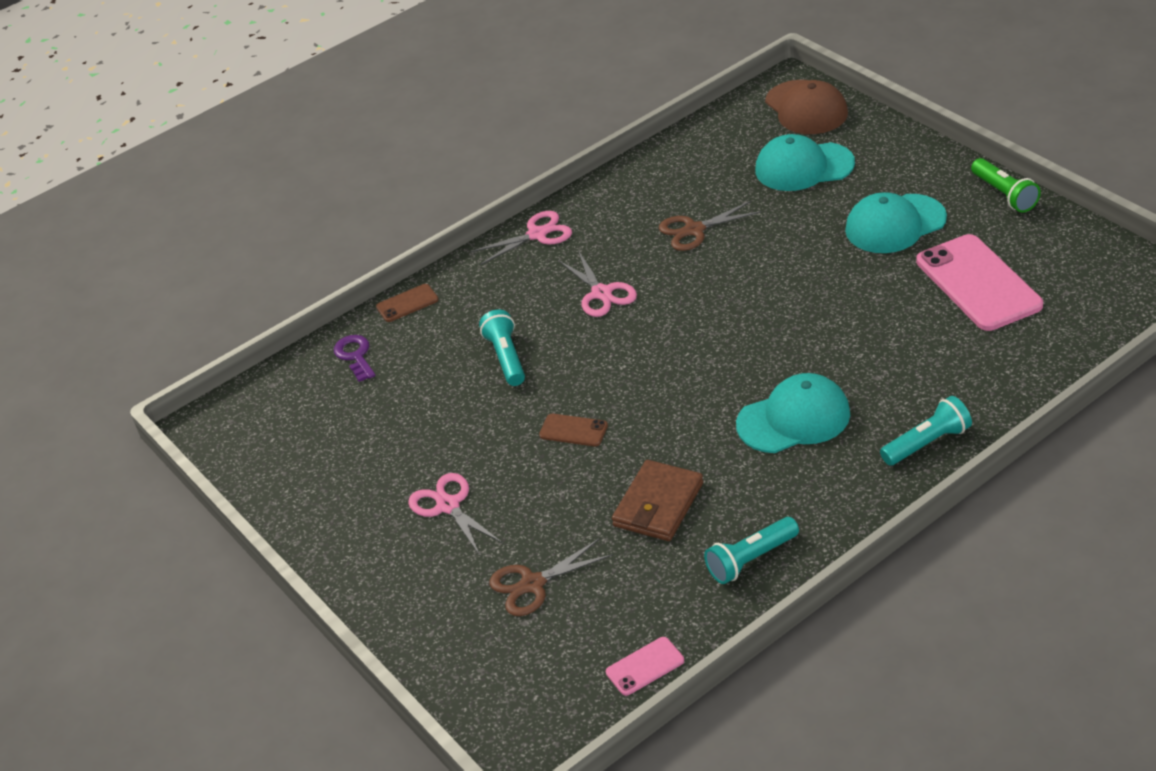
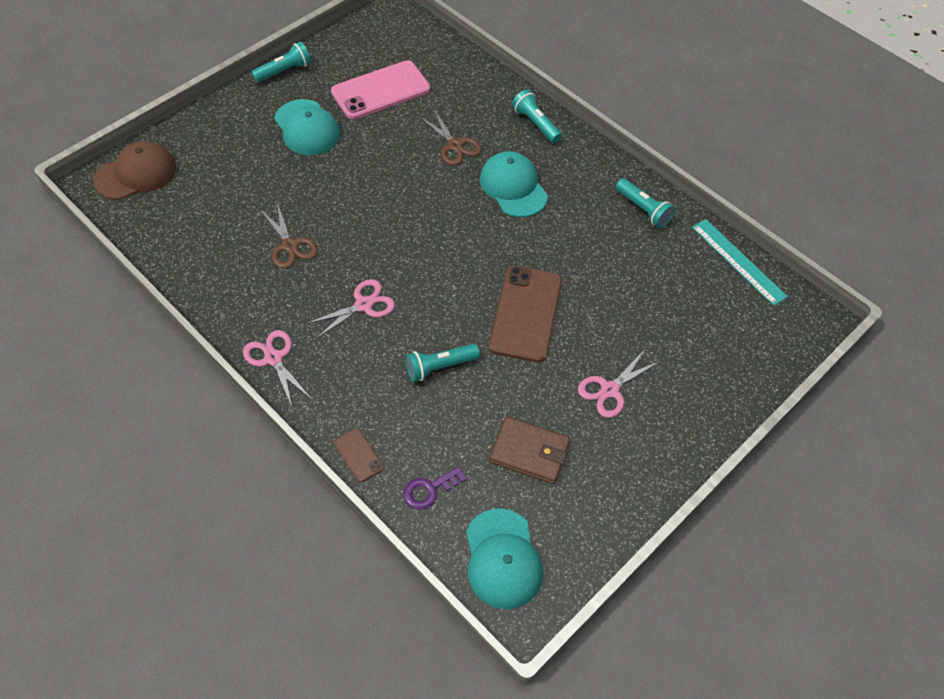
camera: 105 degrees left, 15 degrees up
brown scissors [489,538,613,616] -> brown scissors moved to [419,110,482,165]
brown phone [539,414,608,446] -> brown phone [489,266,562,363], size x2.17
pink phone [606,637,684,696] -> turquoise ruler [692,219,788,306]
brown wallet [612,460,703,541] -> brown wallet moved to [489,416,570,484]
turquoise cap [755,134,855,191] -> turquoise cap moved to [466,508,543,609]
green flashlight [971,158,1041,213] -> turquoise flashlight [251,42,311,83]

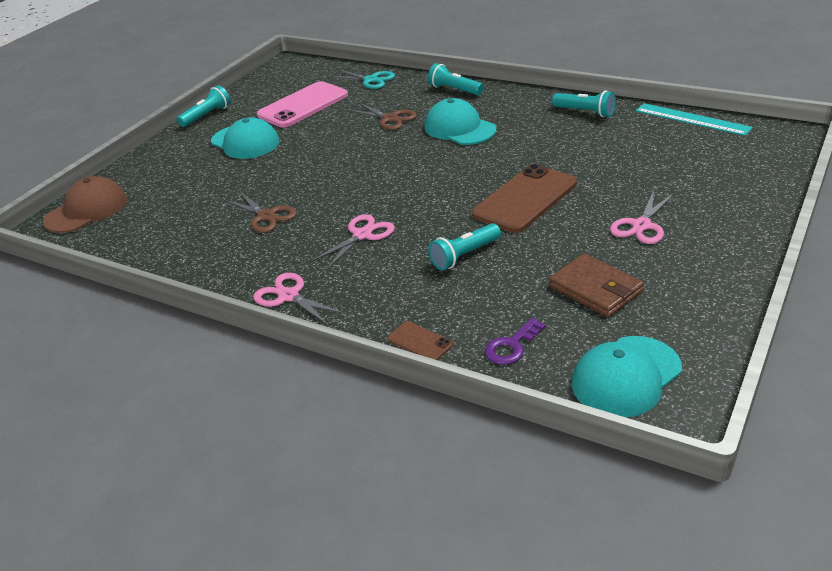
camera: 10 degrees left, 20 degrees down
turquoise cap [466,508,543,609] -> turquoise cap turned 75 degrees clockwise [572,336,682,417]
brown phone [489,266,562,363] -> brown phone turned 45 degrees clockwise [472,164,577,233]
brown wallet [489,416,570,484] -> brown wallet turned 45 degrees clockwise [549,253,644,317]
none -> turquoise scissors [328,69,395,89]

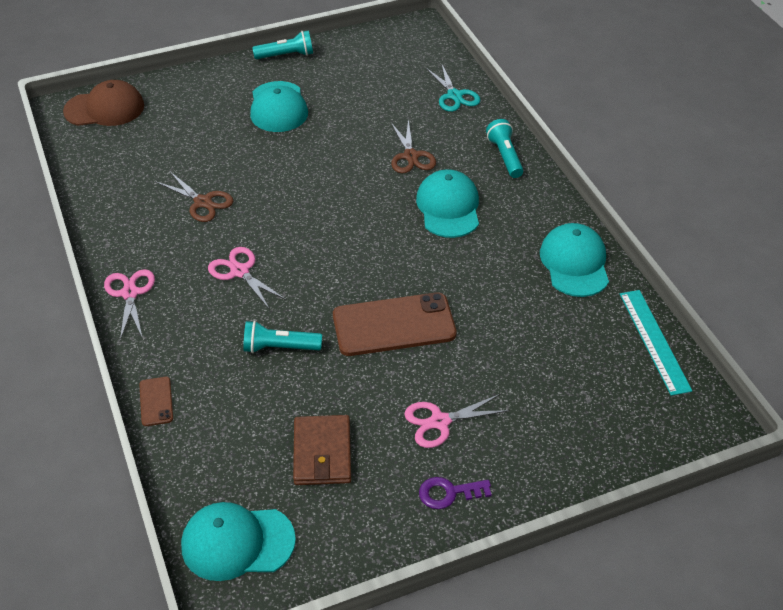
camera: 35 degrees right, 10 degrees up
brown scissors [224,192,297,233] -> brown scissors turned 45 degrees counterclockwise [156,171,233,222]
pink phone [257,81,348,128] -> none
pink scissors [310,214,395,270] -> pink scissors turned 120 degrees counterclockwise [208,247,287,310]
purple key [485,318,546,365] -> purple key moved to [419,477,492,509]
turquoise flashlight [552,91,616,117] -> turquoise cap [540,223,609,297]

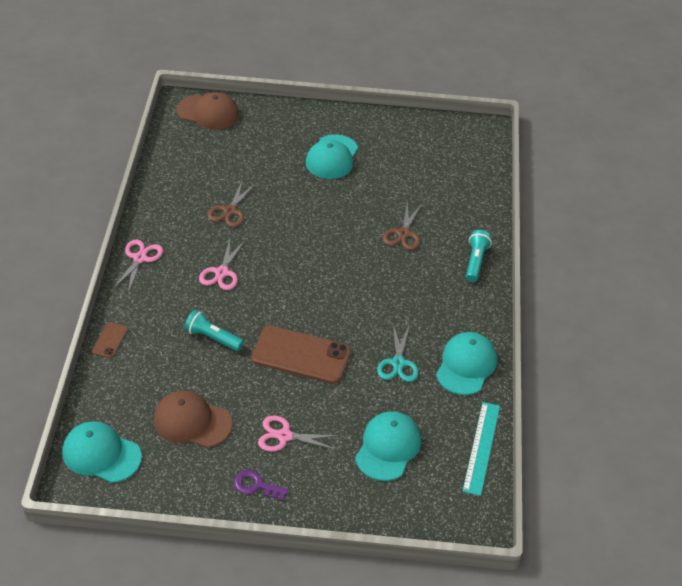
camera: 25 degrees right, 0 degrees up
brown scissors [156,171,233,222] -> brown scissors turned 45 degrees clockwise [207,179,256,227]
pink scissors [208,247,287,310] -> pink scissors turned 150 degrees counterclockwise [199,239,245,290]
turquoise flashlight [252,30,313,59] -> none
brown wallet [293,415,351,485] -> brown cap [154,391,232,448]
turquoise cap [416,169,479,238] -> turquoise cap moved to [355,411,421,481]
turquoise scissors [426,63,481,112] -> turquoise scissors moved to [377,324,419,382]

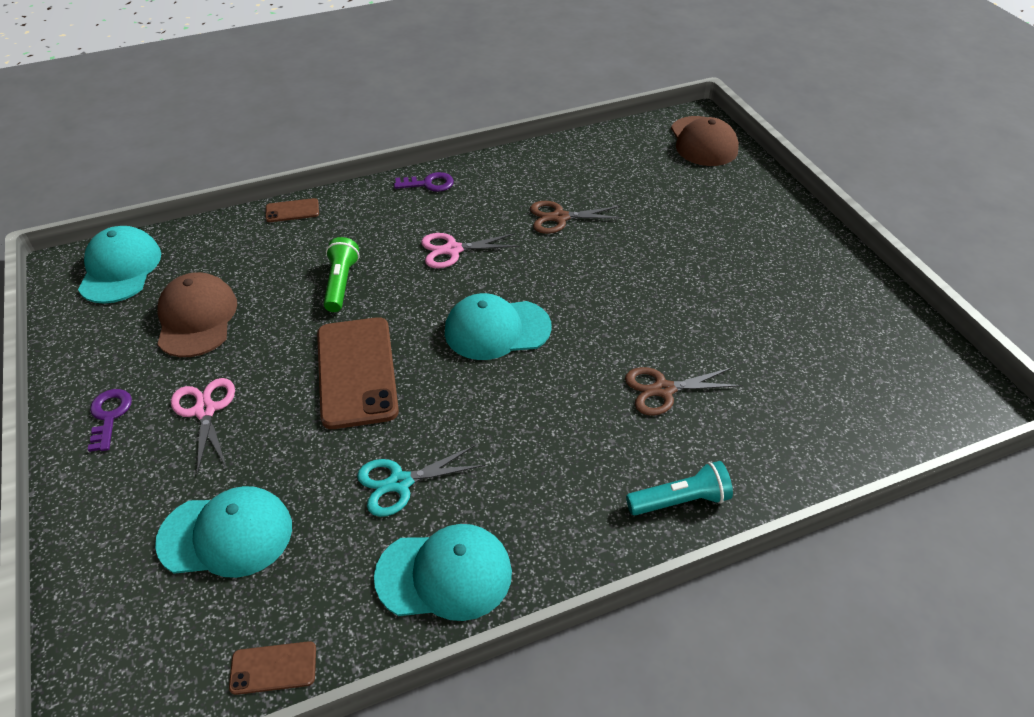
camera: 65 degrees right, 0 degrees up
pink scissors [113,240,163,293] -> purple key [394,172,454,192]
turquoise flashlight [184,310,244,351] -> green flashlight [324,237,359,312]
turquoise cap [306,134,358,179] -> turquoise cap moved to [445,293,552,360]
turquoise ruler [462,402,500,496] -> brown phone [229,641,316,695]

